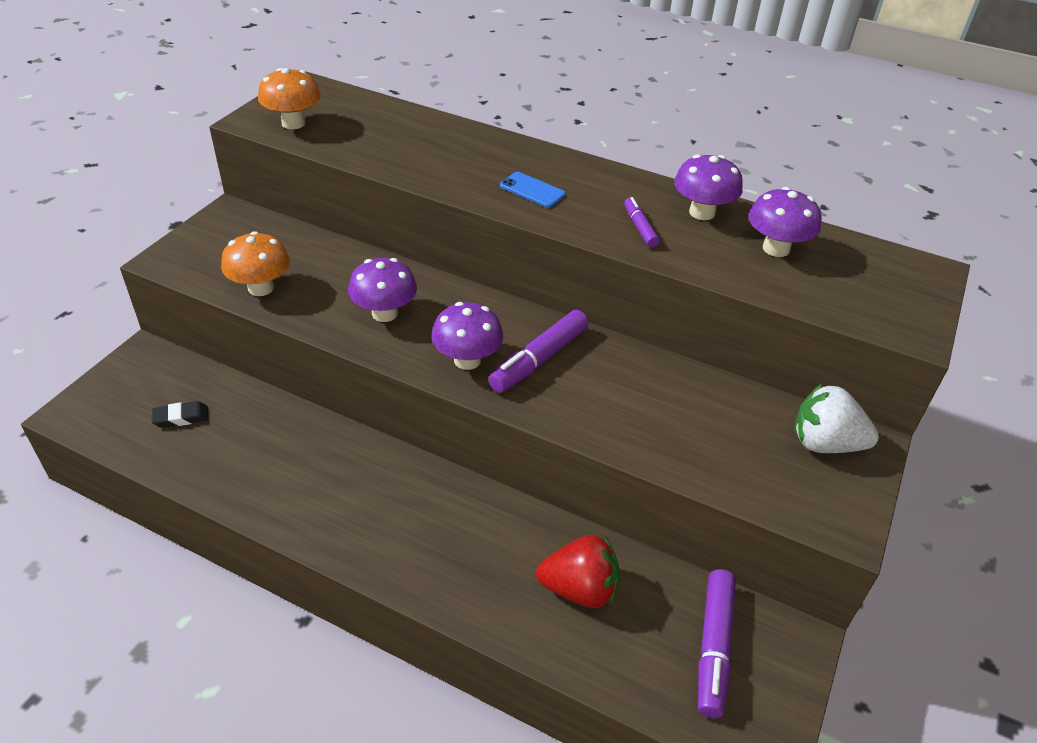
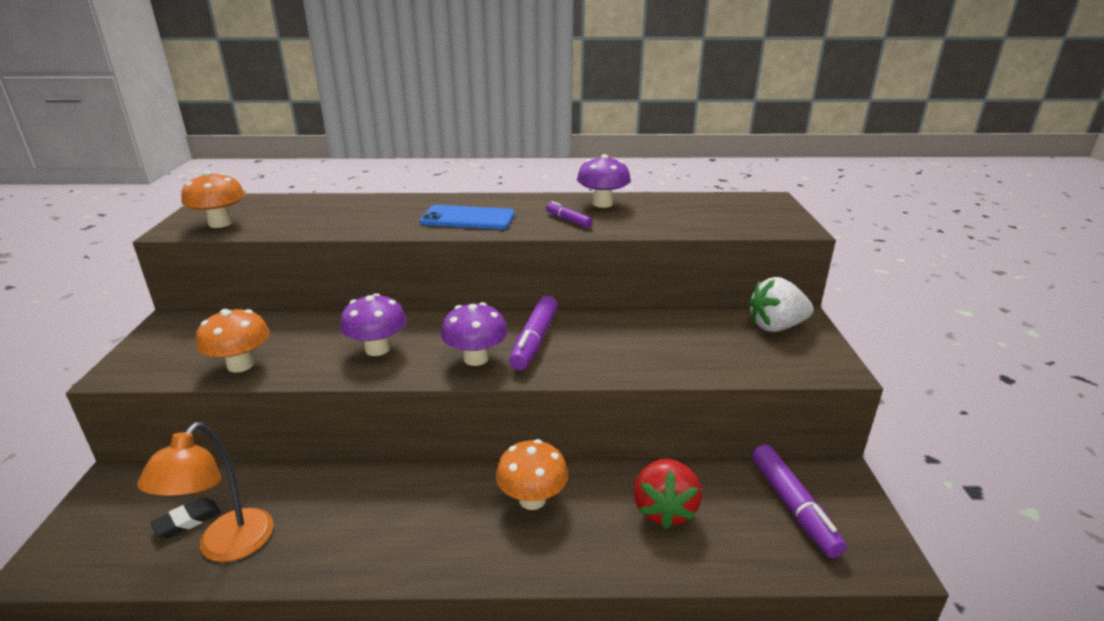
camera: 25 degrees left, 15 degrees down
blue phone [500,172,566,208] -> blue phone [420,205,515,229], size x1.66
red strawberry [536,535,620,608] -> red strawberry turned 120 degrees clockwise [634,459,702,529]
purple mushroom [749,187,822,257] -> none
none -> orange lamp [137,422,273,562]
none -> orange mushroom [496,439,568,510]

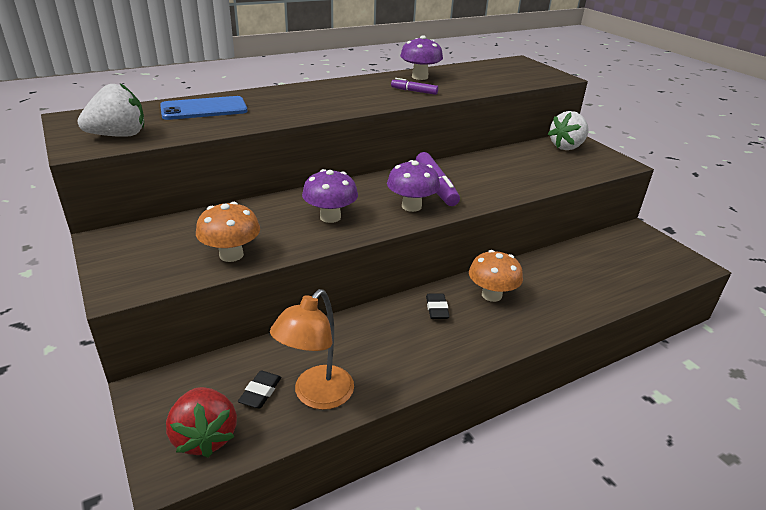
camera: 30 degrees left, 5 degrees up
orange lamp [137,422,273,562] -> orange lamp turned 45 degrees clockwise [270,289,354,410]
orange mushroom [181,171,245,228] -> white strawberry [78,83,144,137]
blue phone [420,205,515,229] -> blue phone moved to [160,96,247,120]
red strawberry [634,459,702,529] -> red strawberry moved to [166,387,237,458]
purple marker [752,444,847,558] -> none
none -> black eraser [426,294,450,319]

